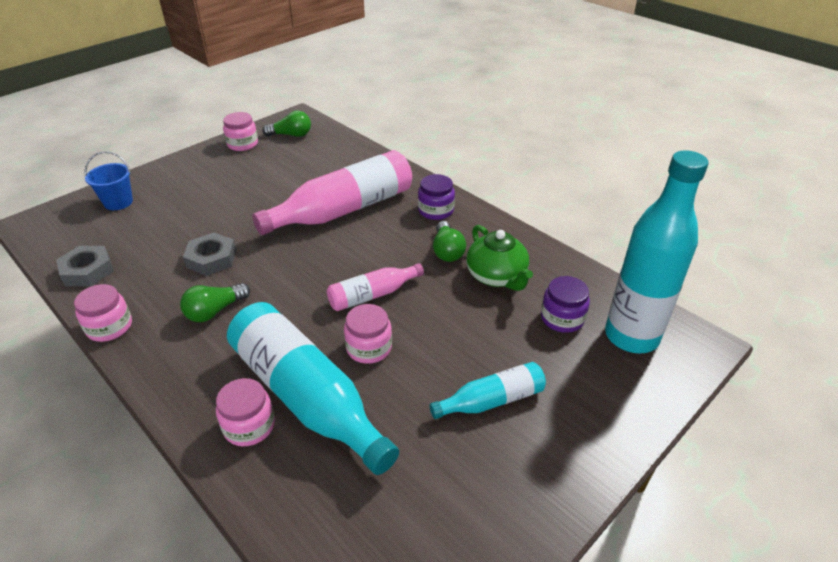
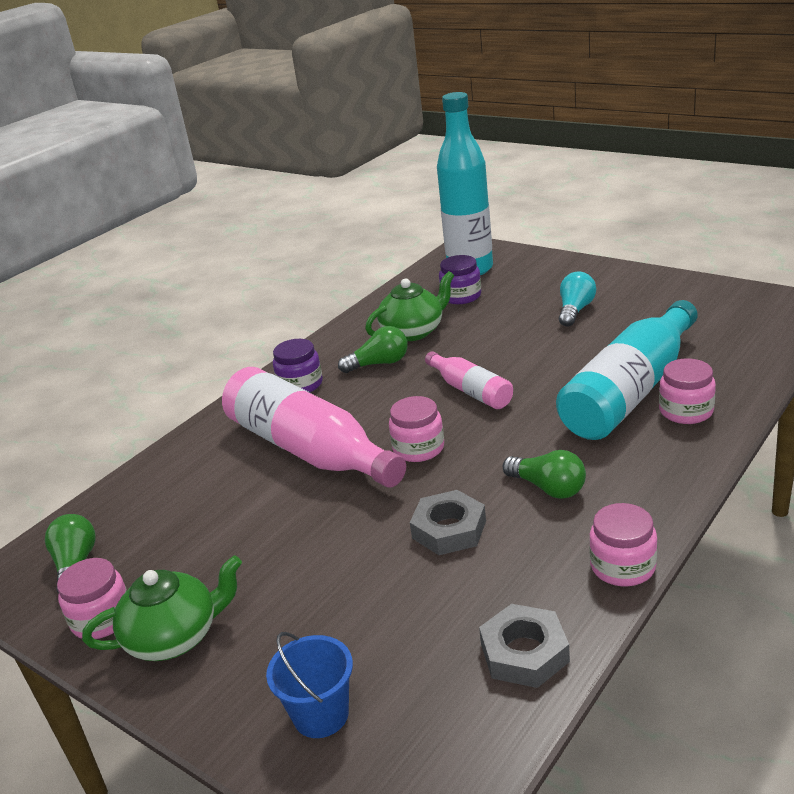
camera: 95 degrees left, 10 degrees down
pink jar [344,304,392,364] -> pink jar moved to [389,396,444,462]
turquoise bottle [429,362,546,419] -> turquoise light bulb [559,272,596,327]
none -> green teapot [82,555,242,661]

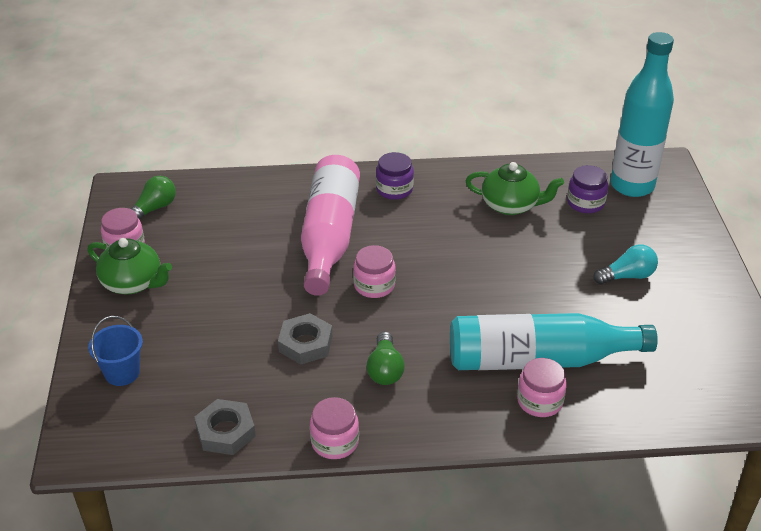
camera: 45 degrees right, 10 degrees up
green light bulb [338,326,408,373] -> none
pink bottle [425,351,513,409] -> none

